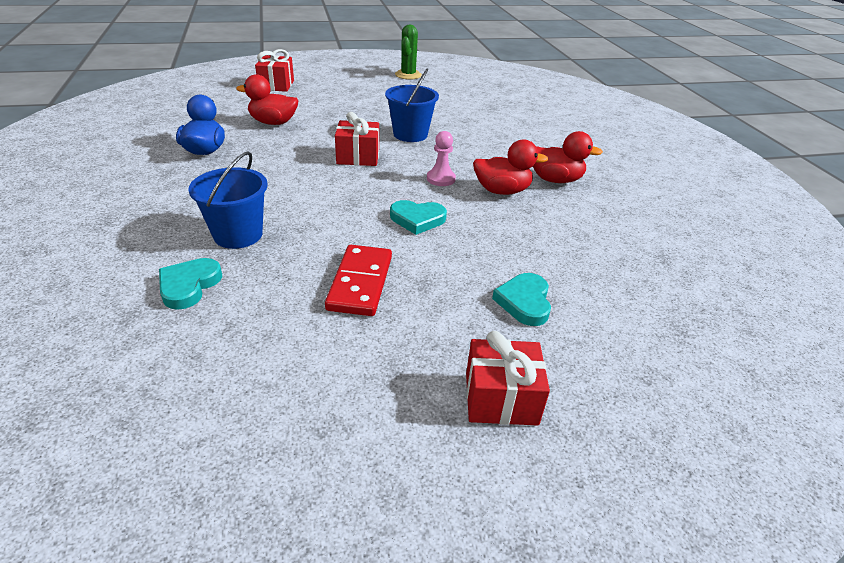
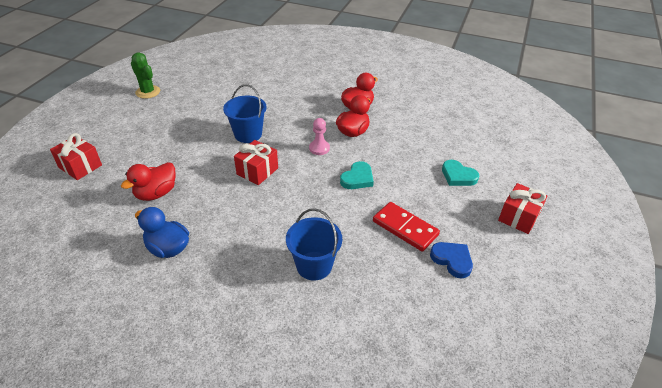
camera: 55 degrees left, 5 degrees up
turquoise heart [159,258,222,310] -> none
none -> blue heart [430,242,473,278]

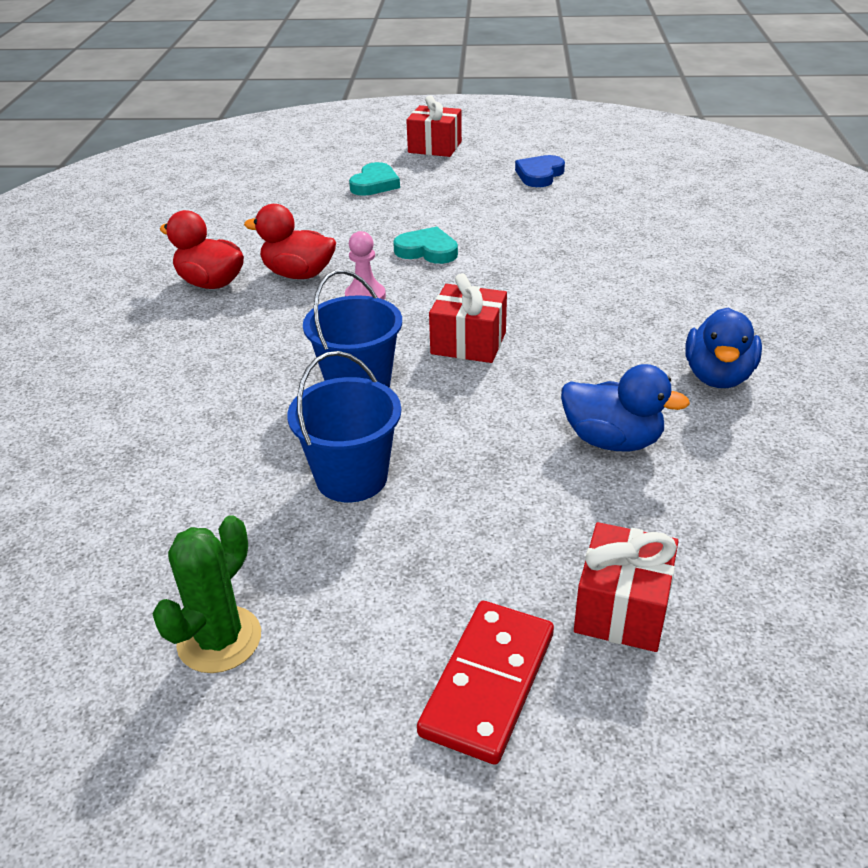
camera: 105 degrees left, 5 degrees down
red duck [121,162,175,201] -> blue duck [561,364,690,451]
blue bucket [286,208,342,281] -> blue bucket moved to [287,351,401,502]
red domino [373,202,440,252] -> red domino moved to [417,601,554,765]

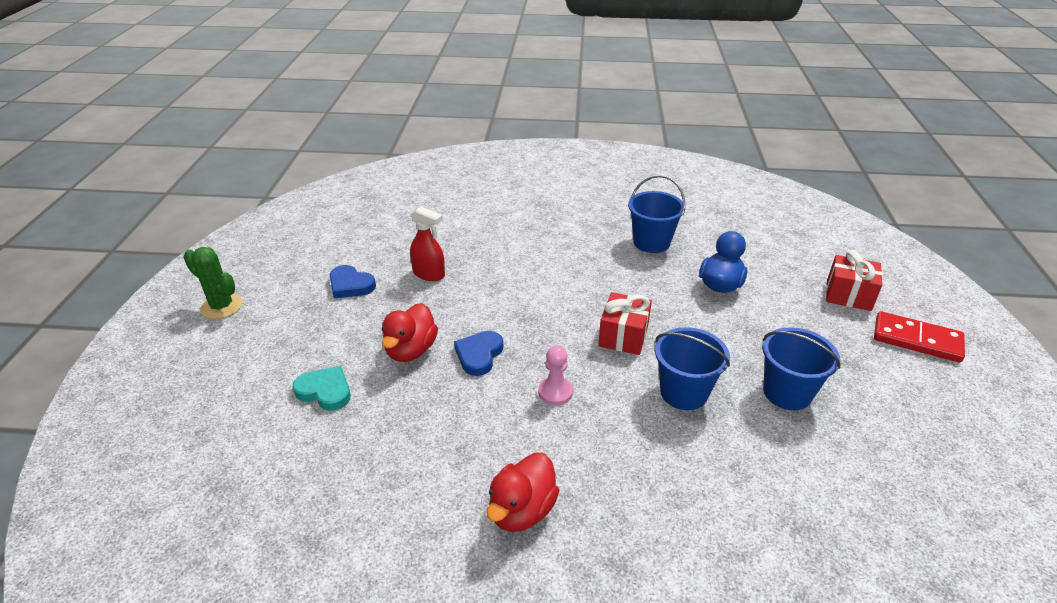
camera: 90 degrees left, 0 degrees up
green cactus [152,515,261,673] -> green cactus moved to [184,247,243,319]
red duck [244,204,336,279] -> red duck moved to [382,303,438,362]
turquoise heart [393,227,458,264] -> blue heart [454,331,503,376]
red gift [406,95,462,157] -> none
blue duck [685,308,762,388] -> blue bucket [628,175,685,253]
none -> red spray bottle [410,206,445,281]

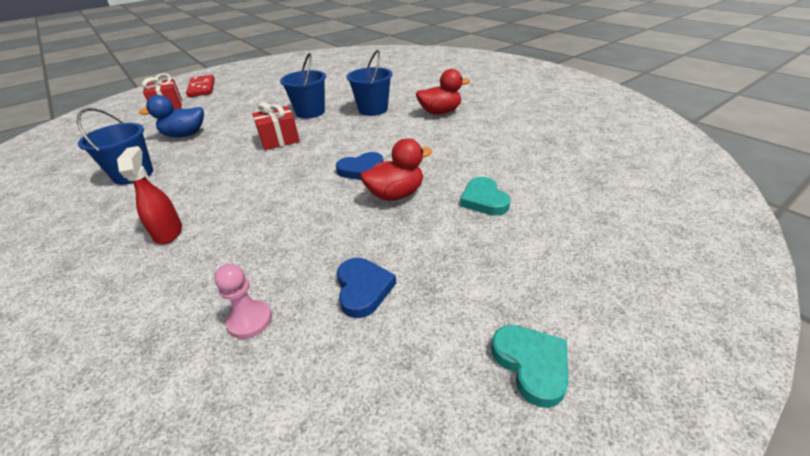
camera: 130 degrees left, 0 degrees up
green cactus [184,247,243,319] -> turquoise heart [491,325,569,408]
red spray bottle [410,206,445,281] -> red spray bottle moved to [117,146,182,244]
pink pawn [538,345,573,405] -> pink pawn moved to [215,264,272,339]
blue bucket [763,327,840,410] -> blue bucket moved to [347,50,392,116]

